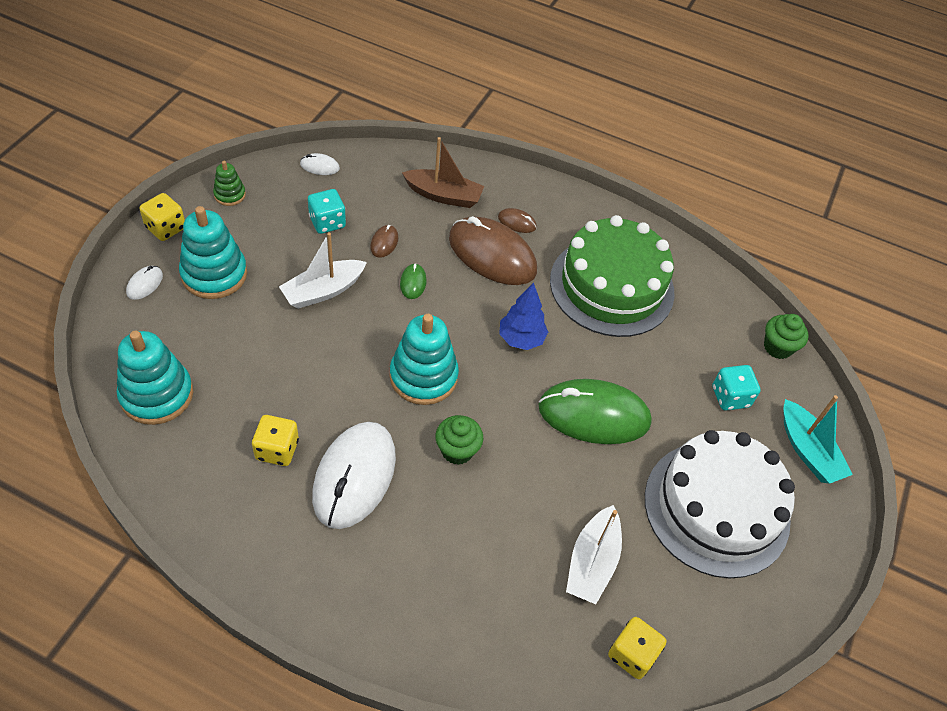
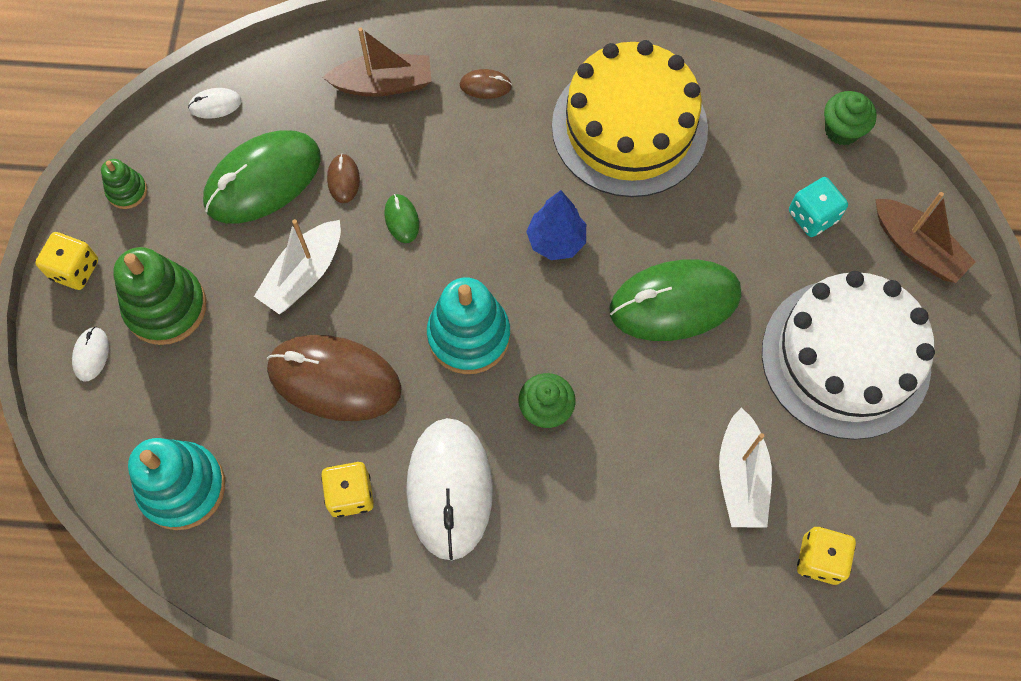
camera: 15 degrees left, 15 degrees up
turquoise stacking toy [179,206,247,299] -> green stacking toy [113,247,206,345]
turquoise dice [308,189,346,234] -> green mouse [203,130,320,223]
brown mouse [449,216,537,285] -> brown mouse moved to [267,335,401,421]
green cake [550,215,675,337] -> yellow cake [552,40,708,197]
turquoise boat [784,395,853,484] -> brown boat [875,192,976,283]

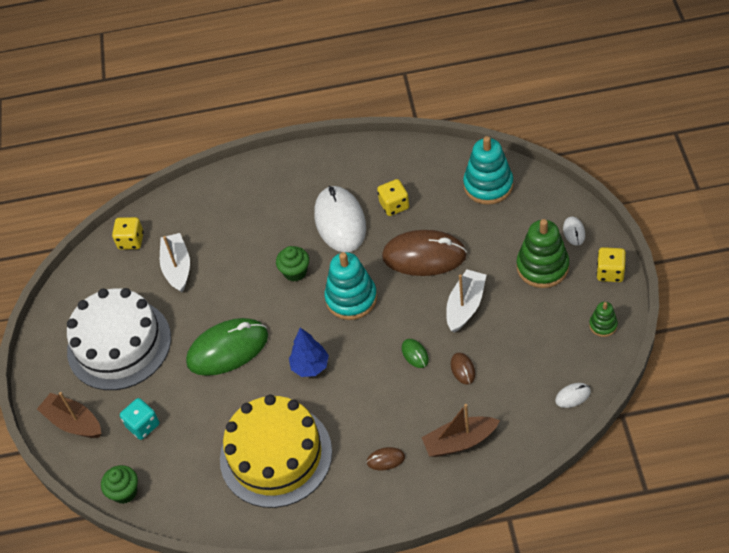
camera: 175 degrees right, 15 degrees down
green mouse [203,130,320,223] -> none

